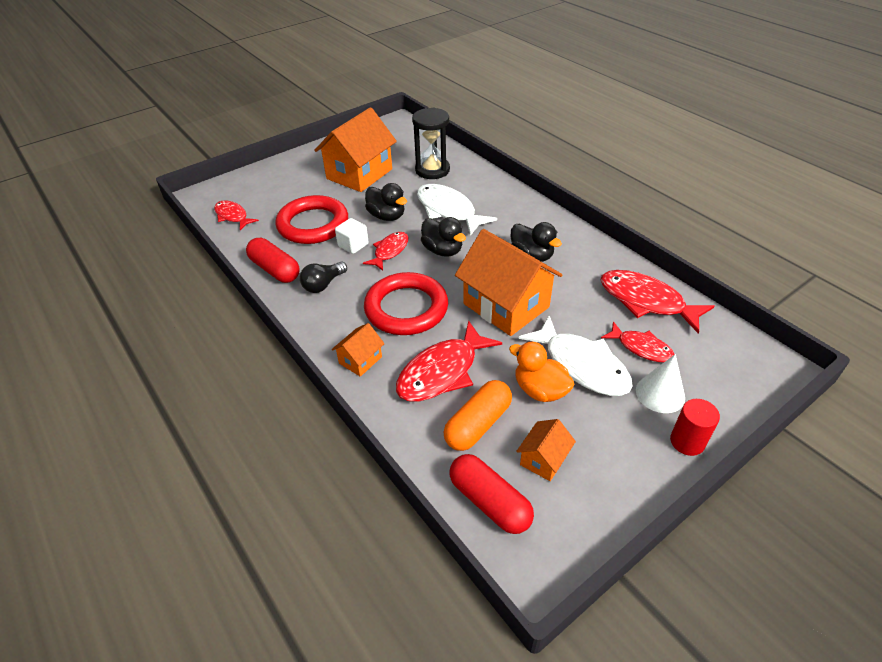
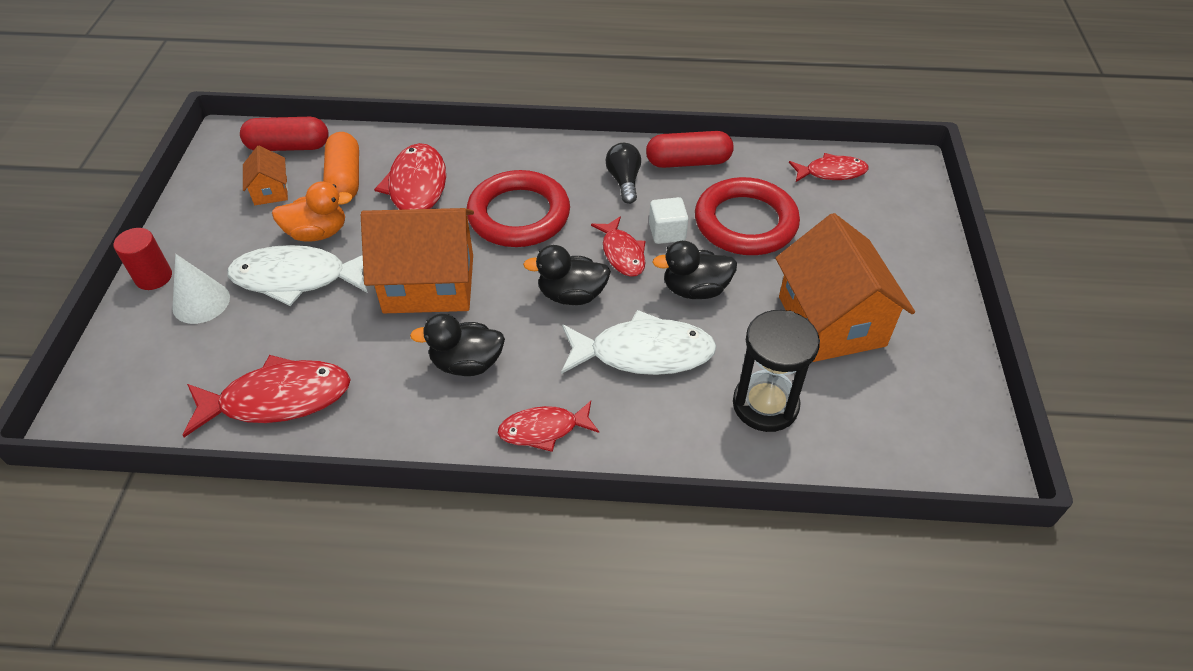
camera: 130 degrees right, 5 degrees up
orange house [332,323,385,377] -> none
red fish [601,321,674,363] -> red fish moved to [498,401,599,452]

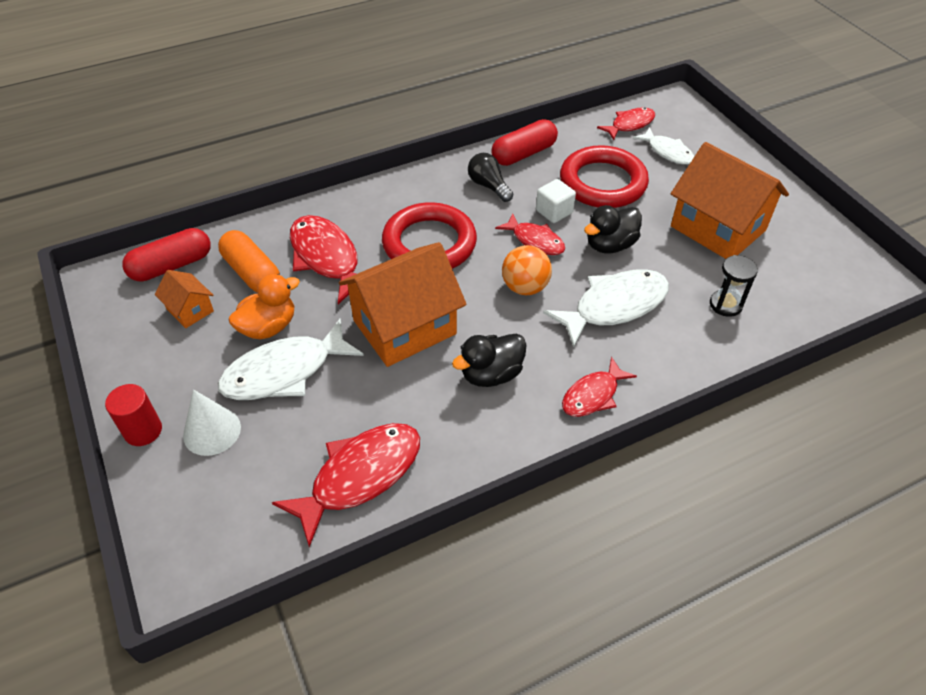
camera: 30 degrees left, 0 degrees up
black duck [523,245,611,305] -> orange ball [502,245,552,295]
black hourglass [733,310,820,432] -> black hourglass [710,255,758,317], size x0.60
none -> white fish [633,127,694,165]

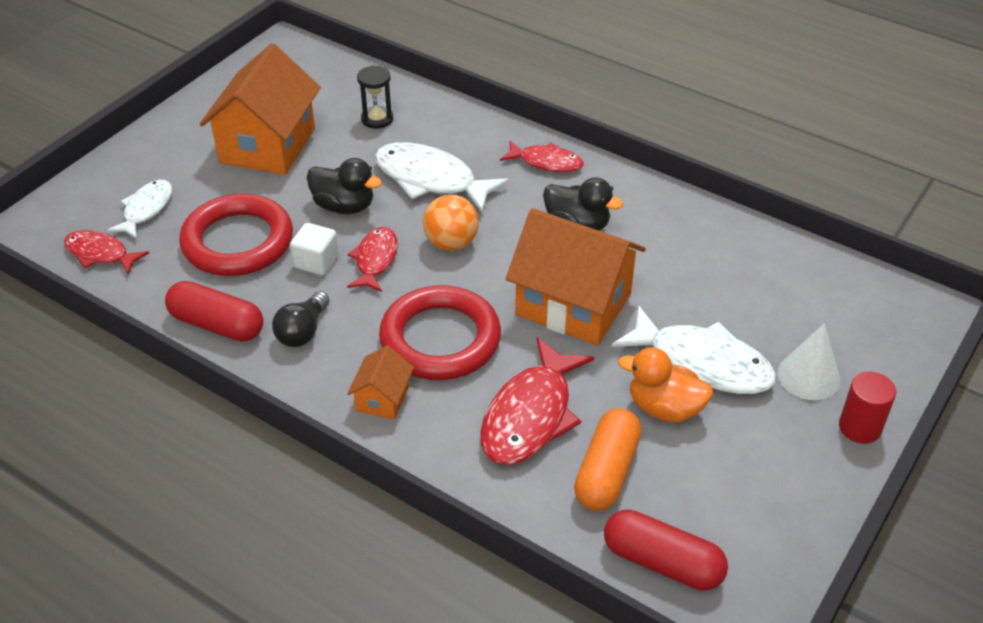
camera: 120 degrees left, 5 degrees down
orange house [155,270,214,328] -> orange house moved to [347,345,414,420]
red fish [272,423,420,547] -> none

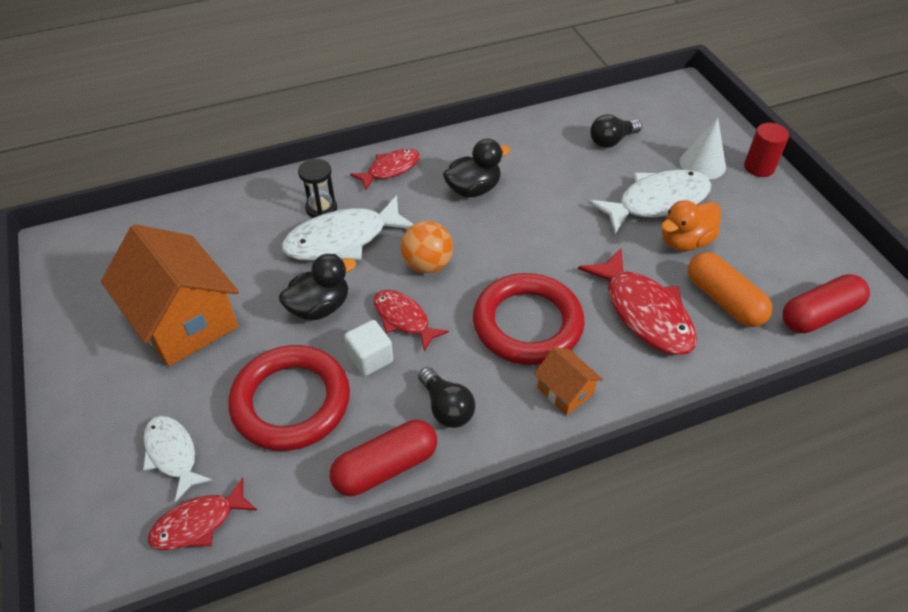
camera: 55 degrees left, 5 degrees up
black hourglass [357,65,393,129] -> black hourglass moved to [298,159,337,218]
orange house [506,208,646,346] -> none
none -> black light bulb [590,114,642,148]

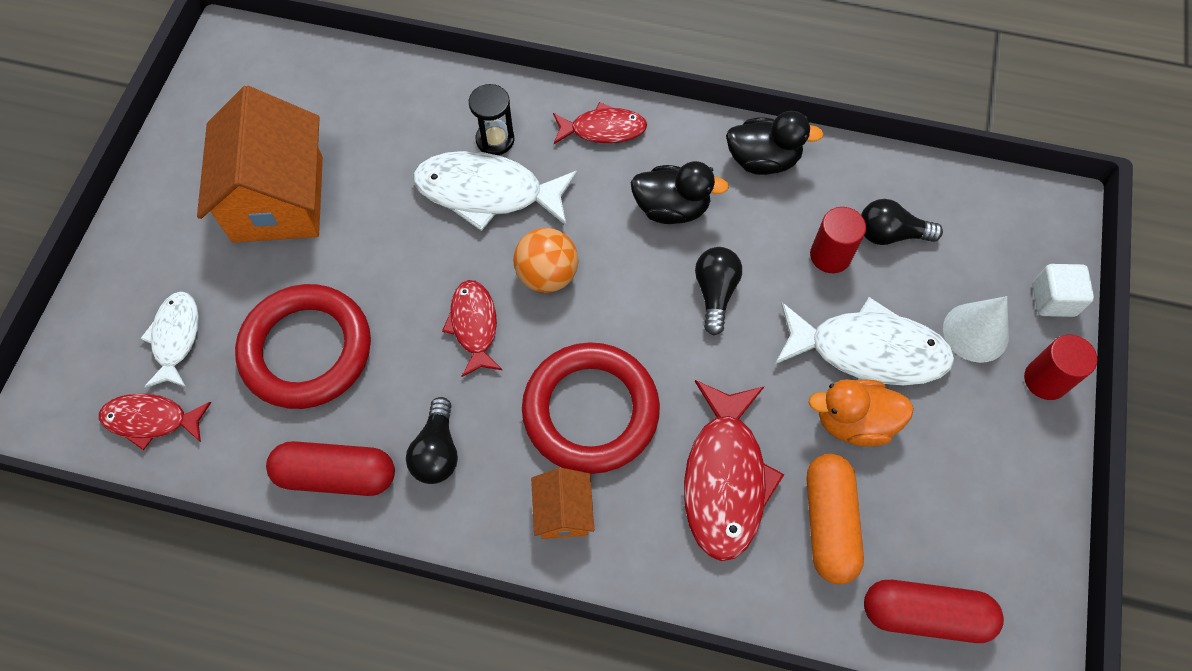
camera: 35 degrees right, 15 degrees up
black duck [279,254,356,320] -> black duck moved to [726,111,824,175]
white cube [344,320,393,376] -> white cube moved to [1032,264,1094,317]
none -> black light bulb [695,247,742,336]
none -> red cylinder [810,207,866,273]

